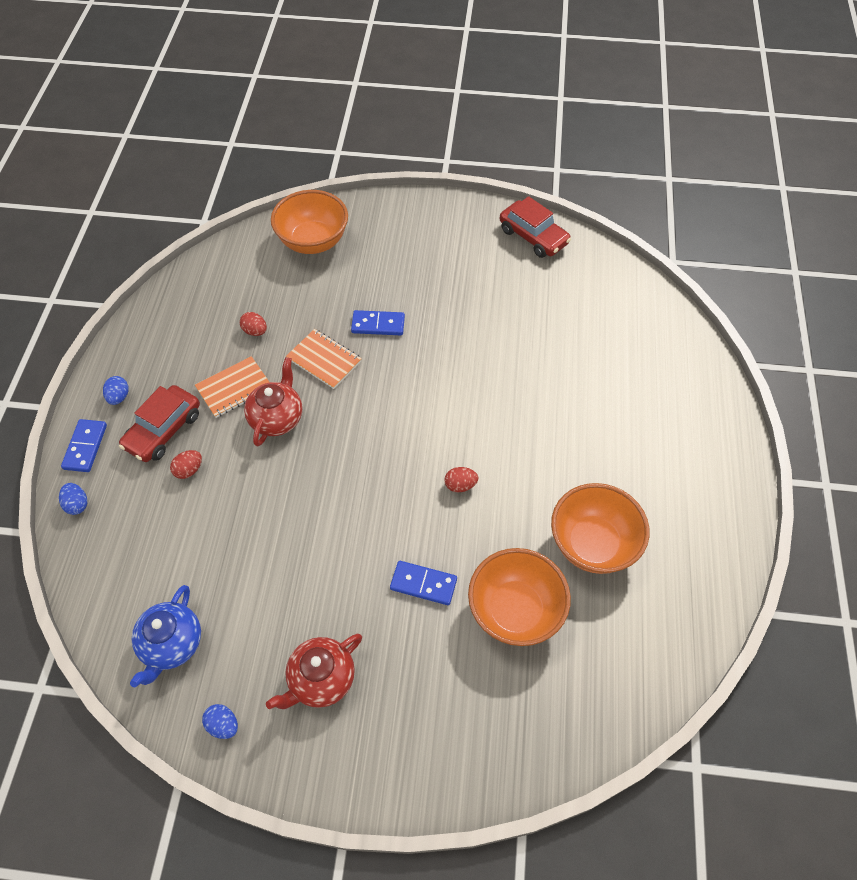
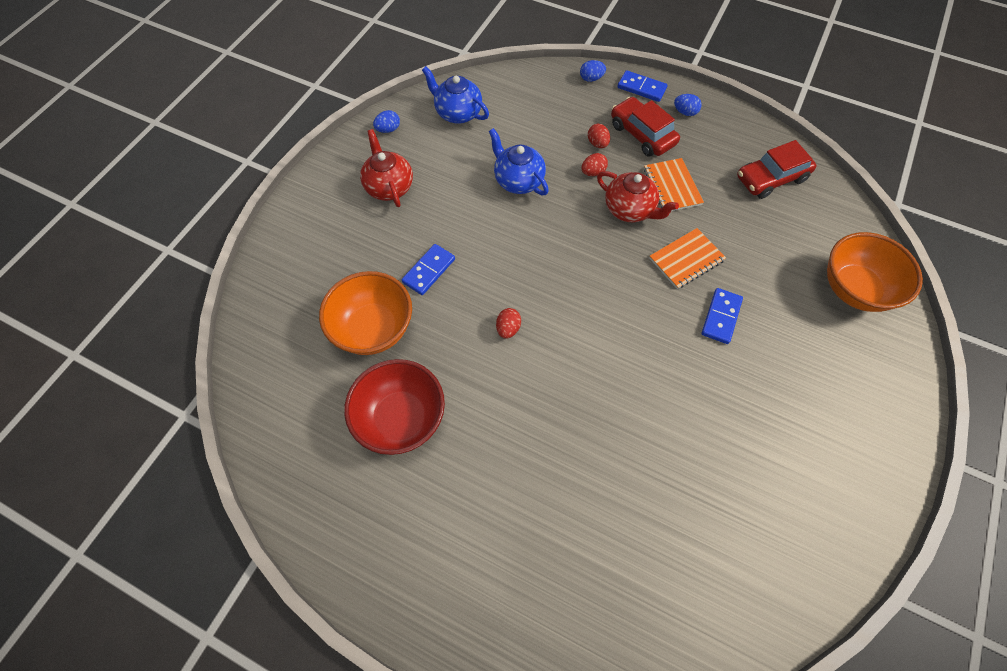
camera: 110 degrees right, 5 degrees up
red egg [240,312,267,336] -> red egg moved to [581,153,608,176]
red car [500,196,571,258] -> red car moved to [737,140,816,199]
orange bowl [551,483,650,574] -> red bowl [344,359,445,455]
none -> blue teapot [489,128,549,195]

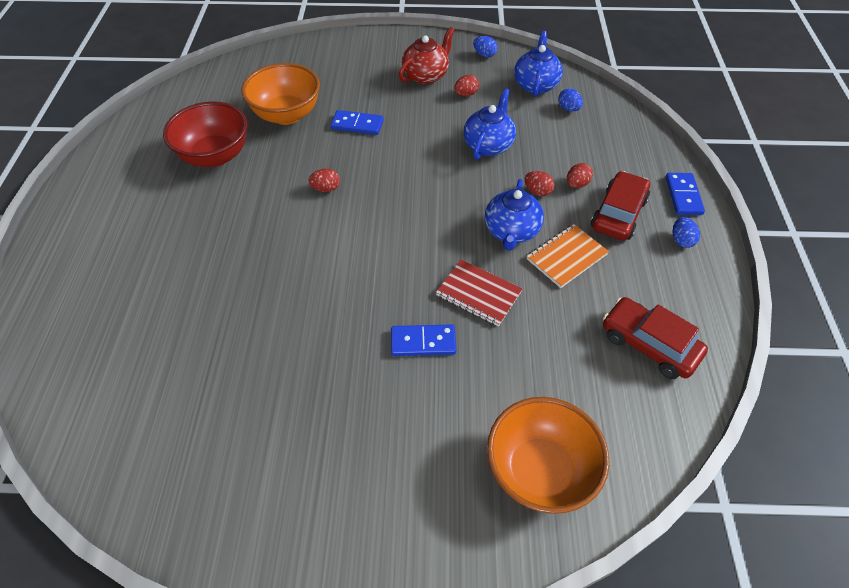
camera: 65 degrees right, 10 degrees down
blue egg [580,60,606,82] -> blue egg moved to [558,88,583,111]
red teapot [597,171,679,222] -> blue teapot [485,179,544,251]
orange notebook [649,228,726,289] -> red notebook [436,259,523,326]
none -> red egg [454,75,479,97]

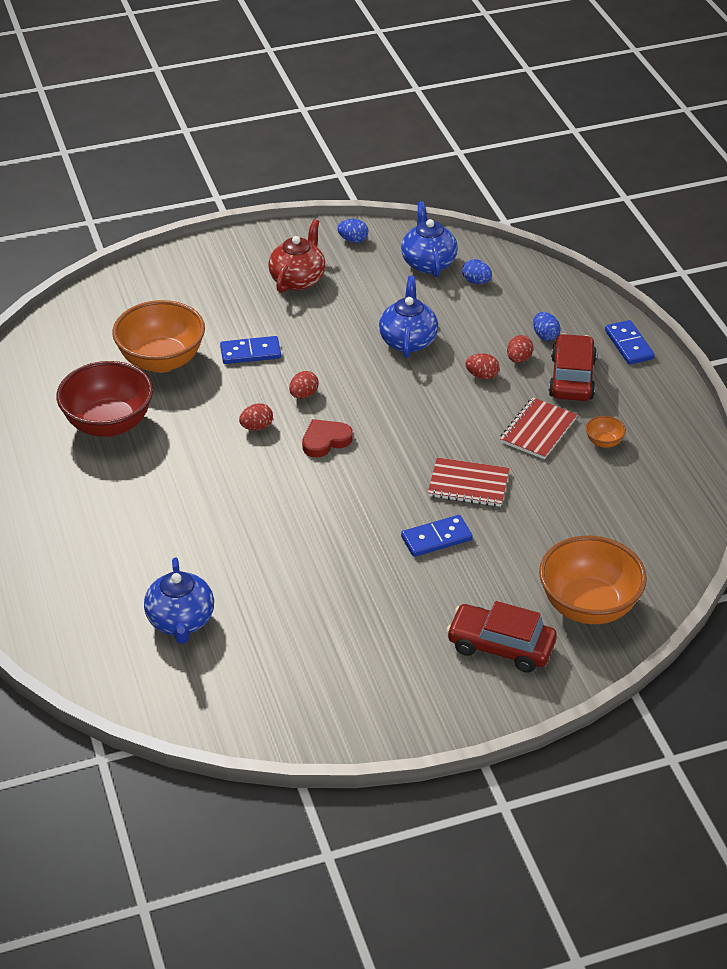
camera: 20 degrees left, 10 degrees down
red egg [454,75,479,97] -> red egg moved to [289,371,319,399]
blue teapot [485,179,544,251] -> blue teapot moved to [144,558,214,644]
orange notebook [527,224,609,288] -> red notebook [500,398,577,459]
red car [603,297,708,379] -> red car moved to [446,601,557,673]
blue egg [673,217,700,248] -> blue egg moved to [533,312,560,341]
none -> red heart [302,419,353,457]
none -> orange bowl [586,416,626,448]

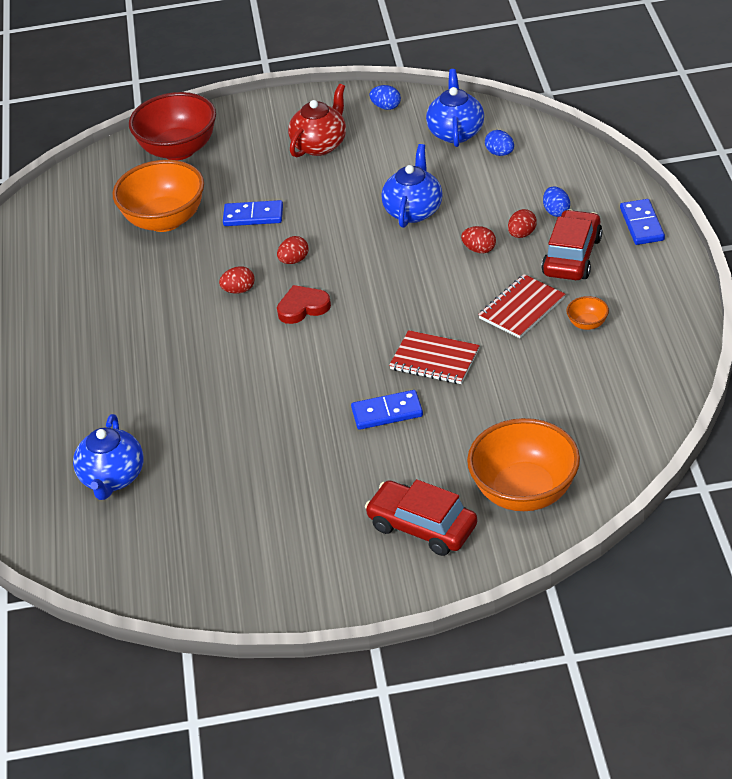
camera: 15 degrees right, 0 degrees up
red bowl [57,361,153,437] -> red bowl moved to [129,92,216,160]

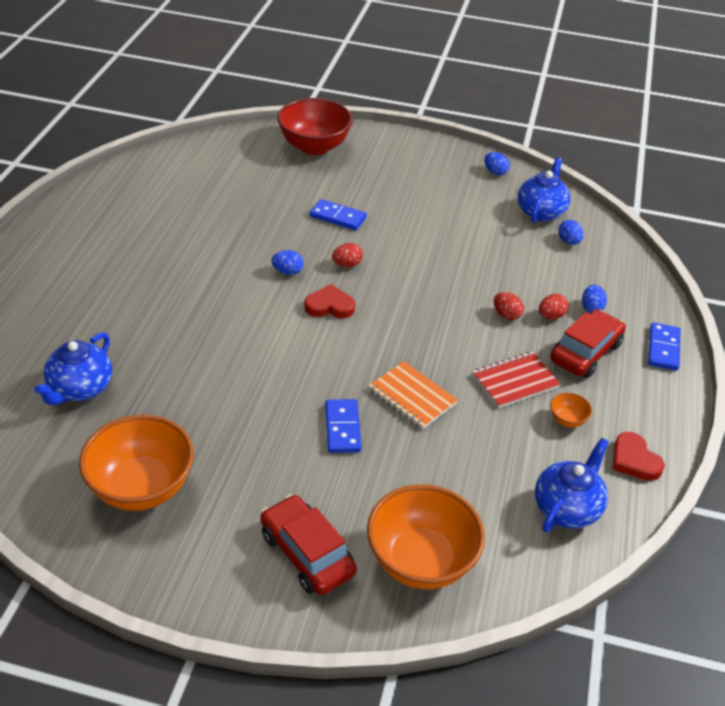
camera: 15 degrees right, 0 degrees up
orange bowl [112,160,204,232] -> orange bowl moved to [79,415,194,511]
red egg [219,266,255,294] -> blue egg [271,250,304,275]
red teapot [288,84,346,157] -> none
blue domino [351,390,423,430] -> blue domino turned 75 degrees clockwise [325,399,361,453]
blue teapot [381,144,443,228] -> blue teapot moved to [535,438,608,532]
red notebook [389,330,480,384] -> orange notebook [369,361,458,429]
none -> red heart [613,432,665,481]

